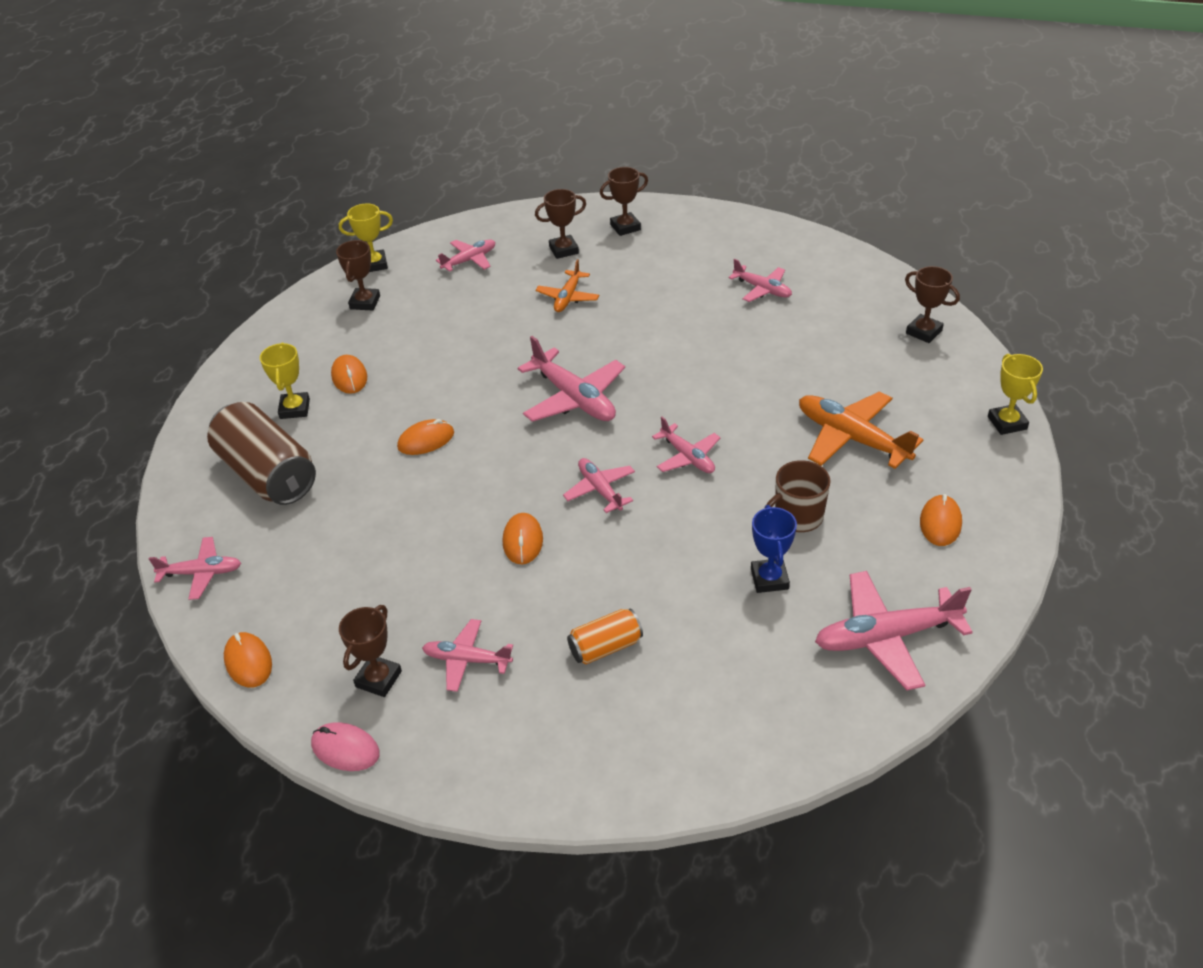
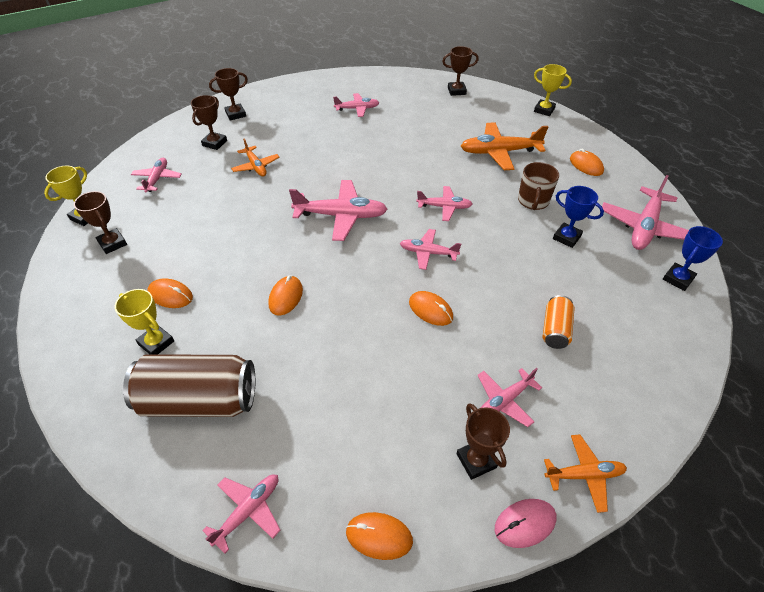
camera: 50 degrees left, 5 degrees up
brown trophy [600,167,648,236] -> brown trophy turned 45 degrees clockwise [209,68,248,121]
none -> orange plane [544,434,627,513]
none -> blue trophy [663,226,723,291]

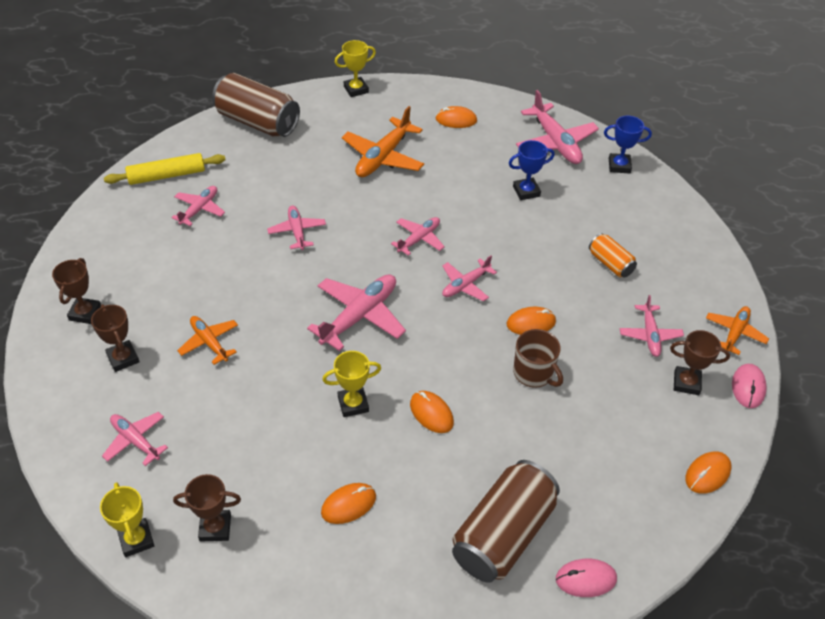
camera: 55 degrees left, 0 degrees up
yellow trophy [115,289,174,354] -> yellow trophy moved to [322,351,381,417]
pink plane [202,474,280,554] -> pink plane moved to [267,206,326,250]
orange plane [231,139,280,176] -> orange plane turned 135 degrees counterclockwise [177,316,238,365]
brown trophy [442,46,479,96] -> brown can [212,73,300,137]
brown mug [518,162,559,210] -> brown mug moved to [513,329,563,388]
blue trophy [663,226,723,291] -> blue trophy turned 75 degrees counterclockwise [604,116,652,174]
none -> yellow rolling pin [104,153,226,185]
none -> pink mouse [556,559,617,597]

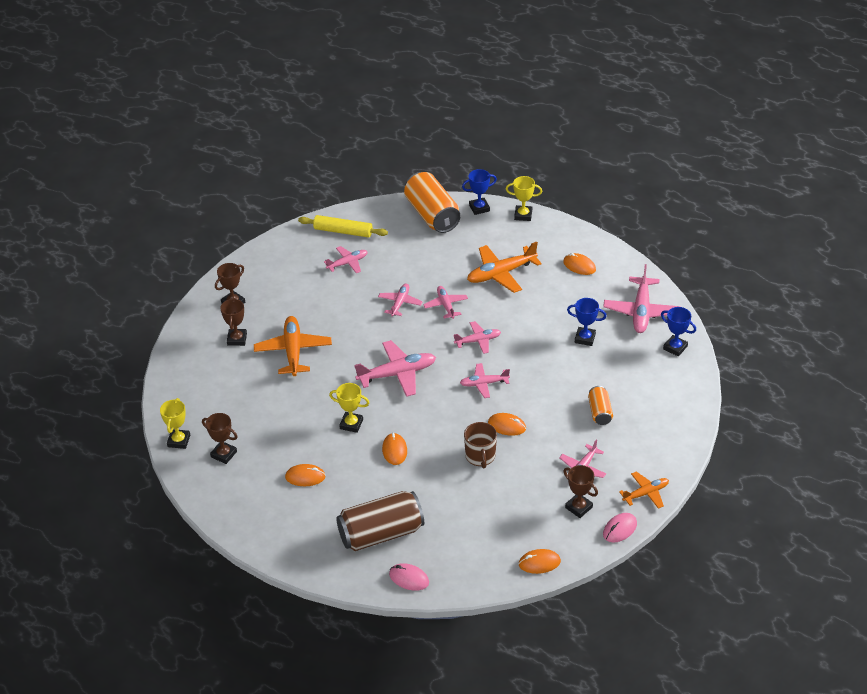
camera: 35 degrees right, 5 degrees down
pink plane [102,412,168,466] -> pink plane moved to [423,286,468,319]
orange plane [177,316,238,365] -> orange plane [254,316,332,376], size x1.68
brown can [212,73,300,137] -> orange can [404,172,461,233]
none -> blue trophy [462,169,497,215]

